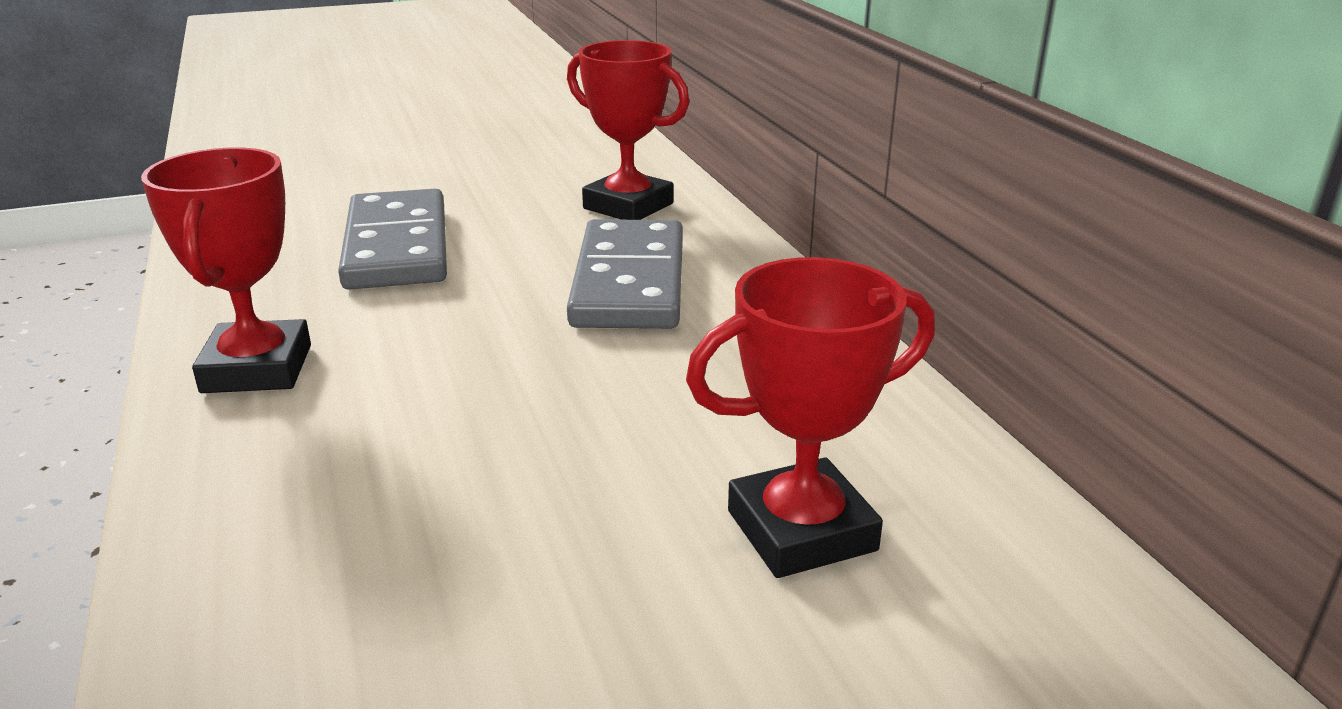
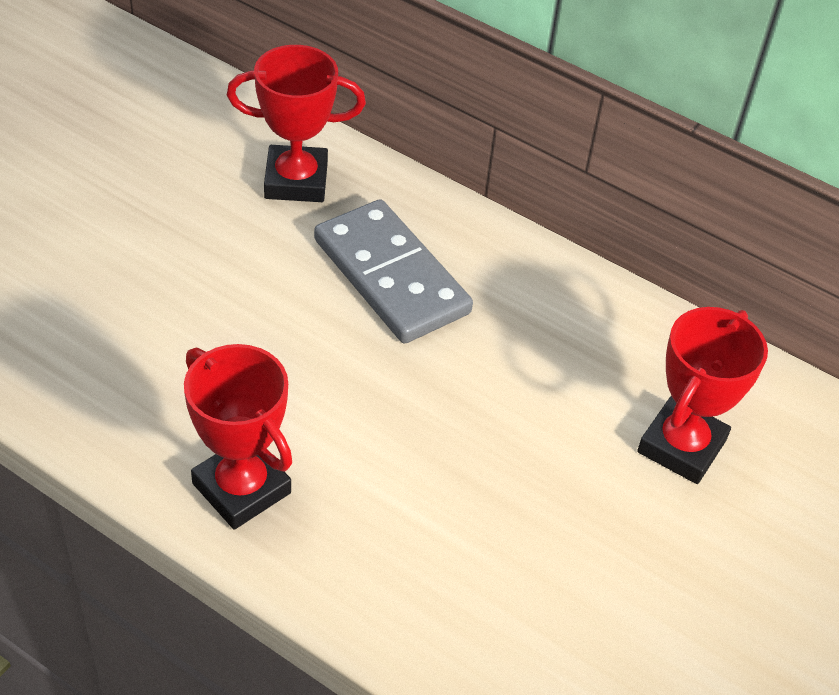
camera: 40 degrees left, 20 degrees up
grey domino [338,189,447,290] -> none

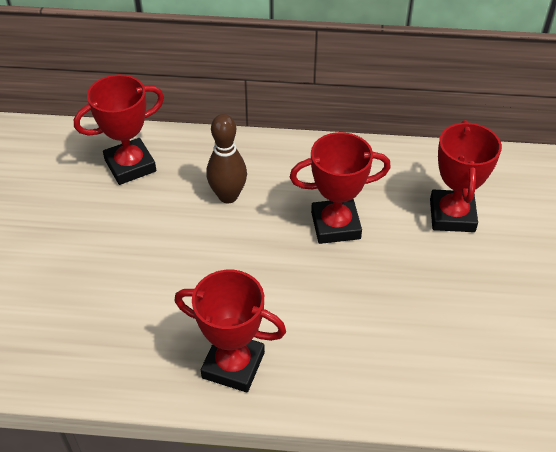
camera: 25 degrees left, 0 degrees up
grey domino [314,199,473,344] -> brown bowling pin [206,114,247,203]
none -> red trophy [290,132,391,244]

